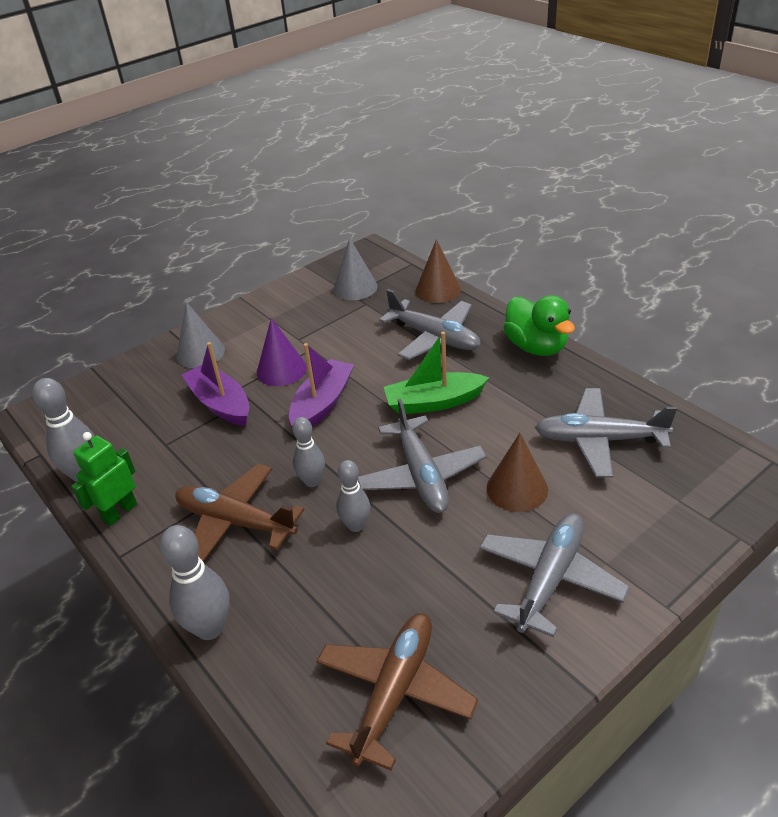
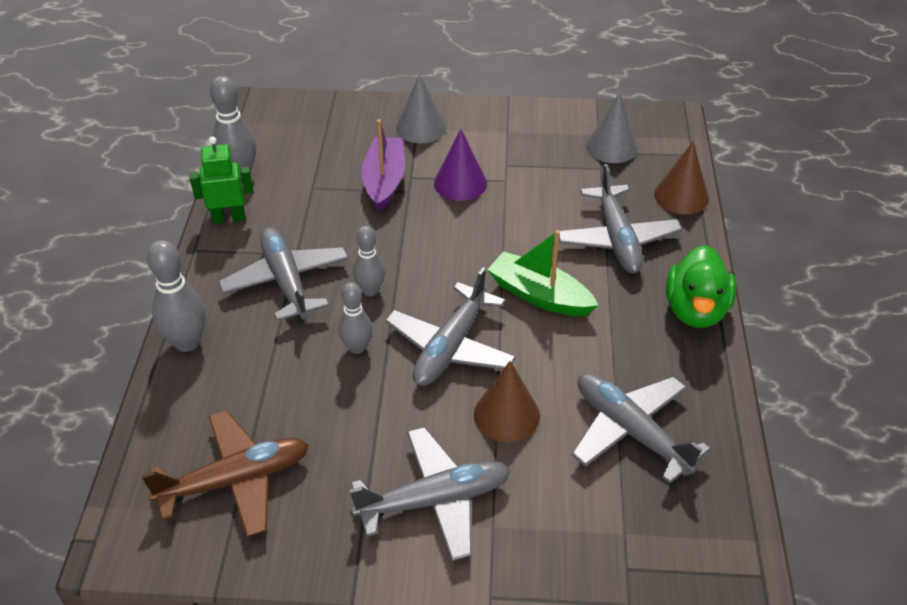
camera: 40 degrees right, 5 degrees up
brown plane [175,464,305,561] -> grey plane [218,227,349,321]
purple boat [289,343,354,427] -> none

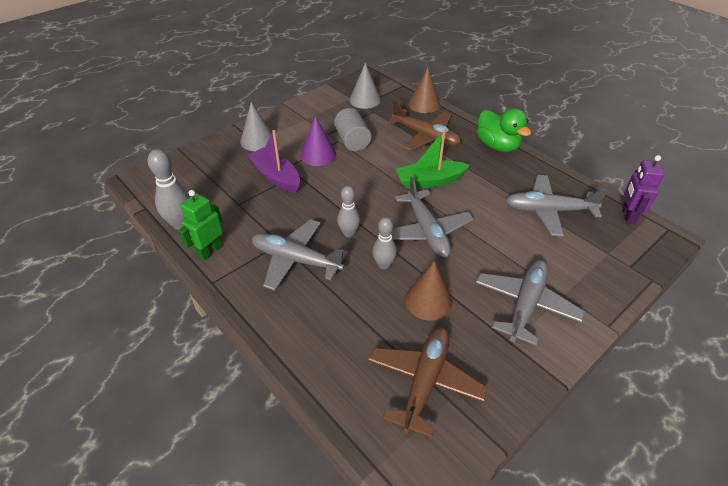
camera: 45 degrees left, 0 degrees up
grey bowling pin [147,240,206,352] -> none
brown cone [474,361,540,443] -> brown cone moved to [405,261,452,321]
grey plane [559,164,682,273] -> brown plane [387,100,461,151]
none -> grey cylinder [334,108,371,151]
none -> purple robot [622,155,664,225]

